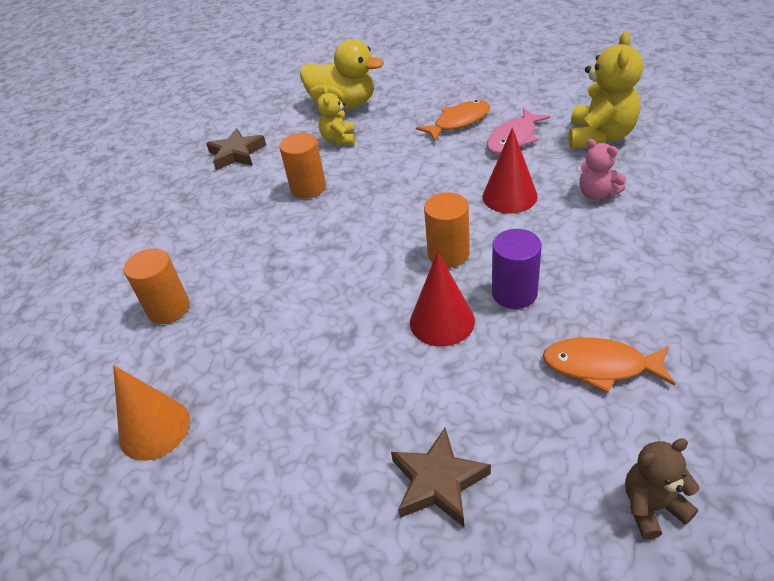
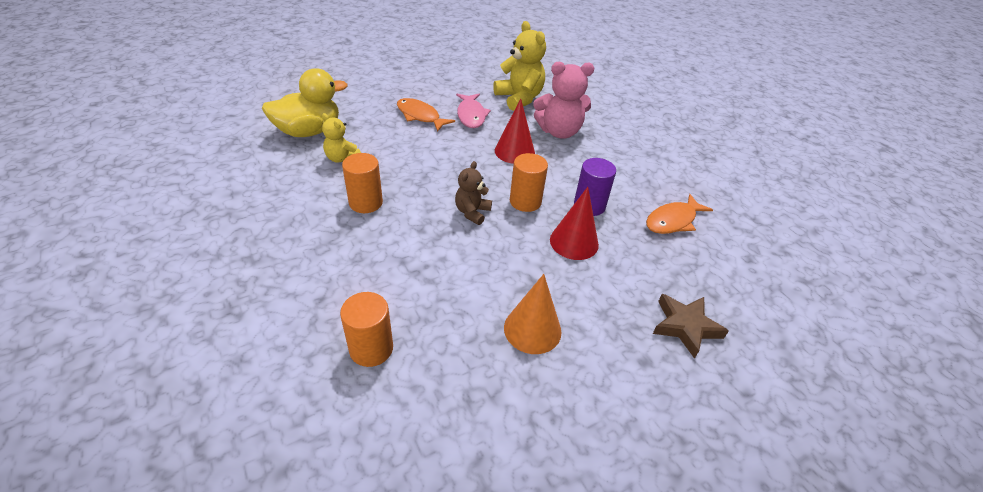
camera: 55 degrees left, 0 degrees up
orange cone [113,365,190,461] -> orange cone moved to [504,274,561,354]
brown star [206,128,266,170] -> none
orange fish [416,100,490,141] -> orange fish turned 60 degrees counterclockwise [397,98,455,132]
pink teddy bear [580,139,626,200] -> pink teddy bear [533,62,594,139], size x1.74
brown teddy bear [625,438,699,540] -> brown teddy bear moved to [455,161,492,225]

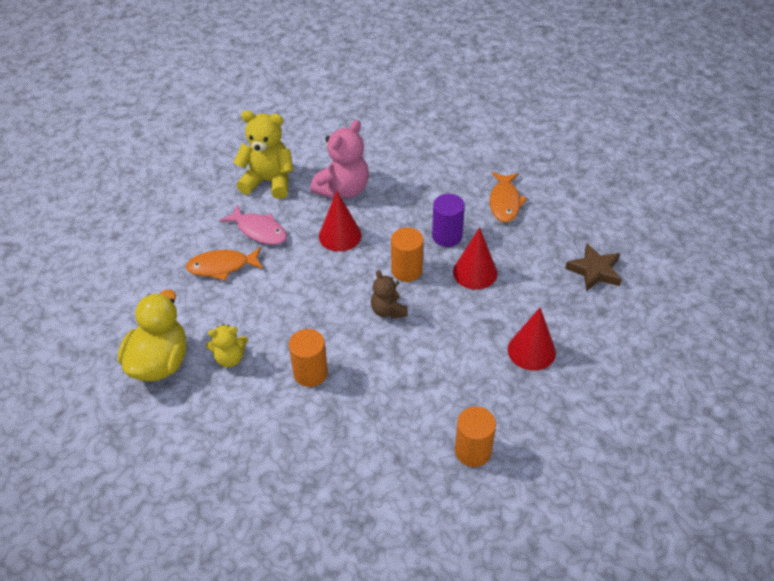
camera: 45 degrees left, 5 degrees up
orange cone [504,274,561,354] -> red cone [508,308,556,371]

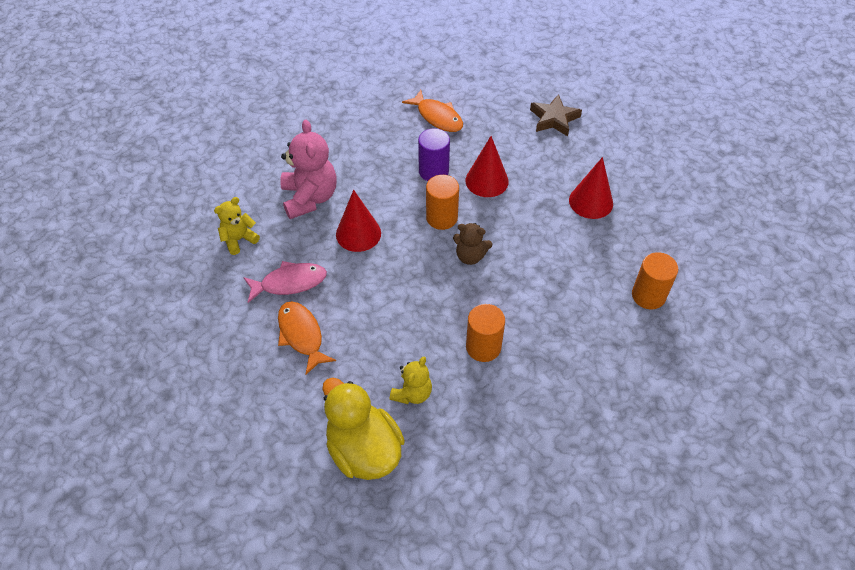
camera: 50 degrees left, 5 degrees up
orange fish [186,247,263,281] -> orange fish turned 120 degrees clockwise [278,301,336,375]
yellow teddy bear [233,110,294,199] -> yellow teddy bear [214,197,260,255], size x0.58

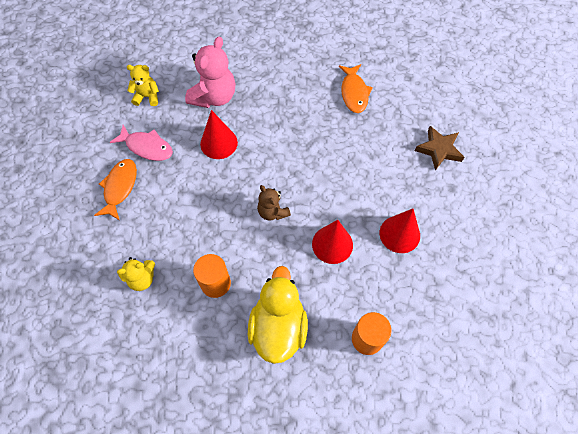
camera: 40 degrees right, 10 degrees up
yellow duck [322,378,405,480] -> yellow duck moved to [248,266,308,364]
purple cylinder [418,128,450,181] -> none
orange cylinder [426,175,459,230] -> none
red cone [466,136,509,197] -> red cone moved to [312,220,353,264]

